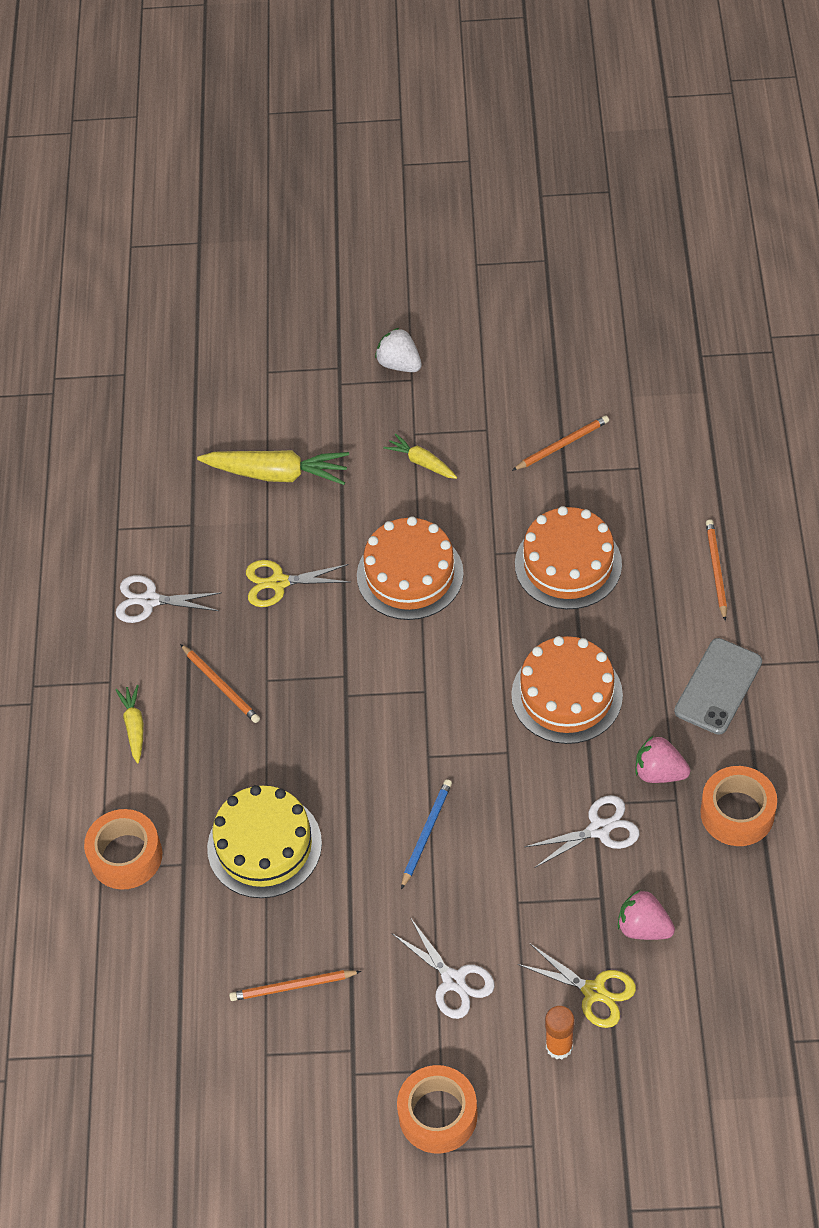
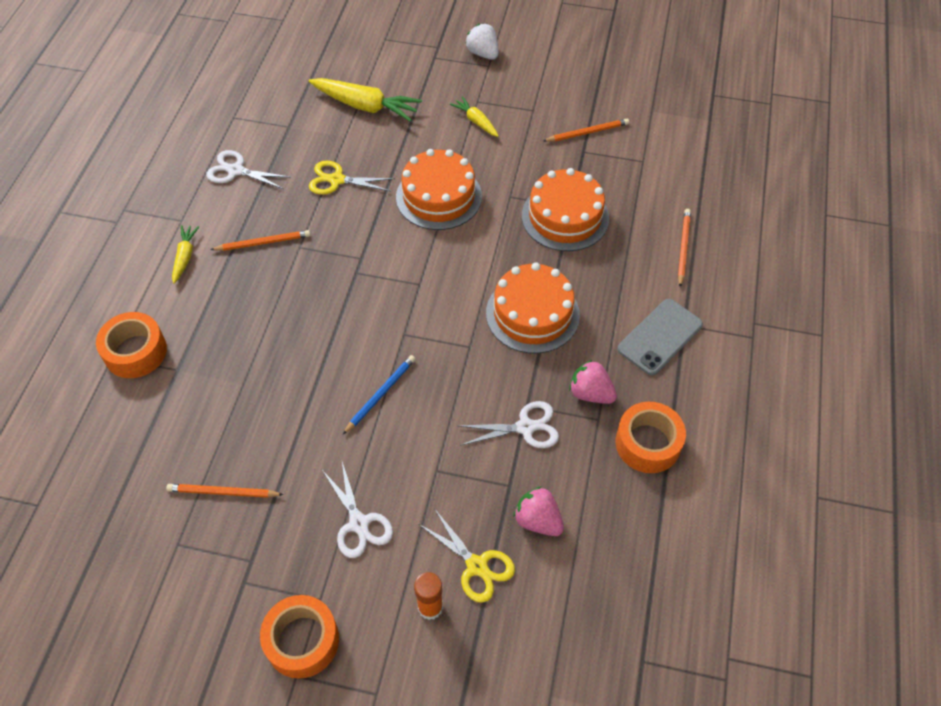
camera: 10 degrees right, 0 degrees up
orange pencil [180,644,260,723] -> orange pencil turned 75 degrees counterclockwise [210,230,310,251]
yellow cake [207,785,322,898] -> none

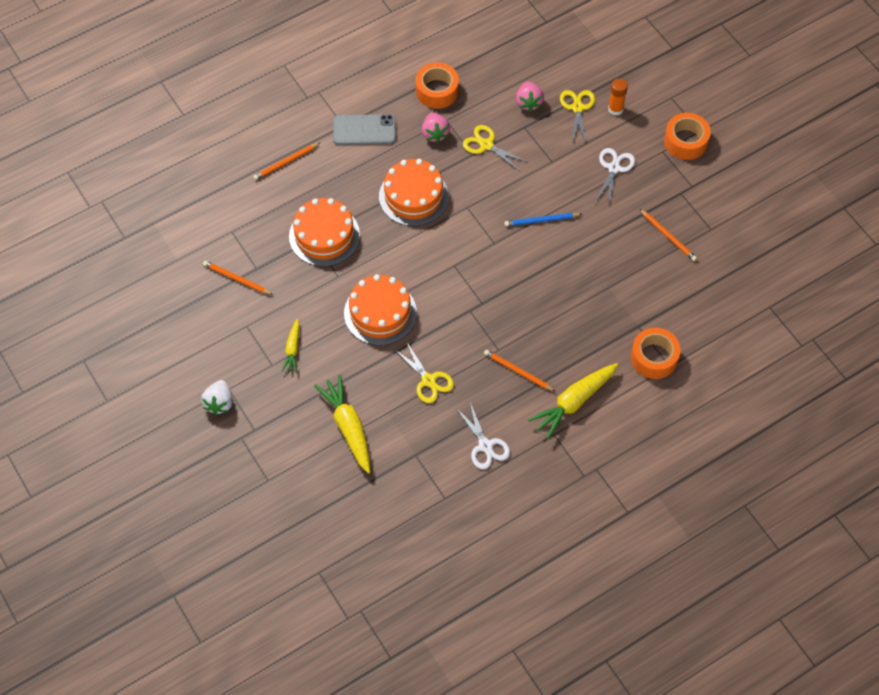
camera: 135 degrees left, 5 degrees up
yellow carrot [172,225,199,284] -> yellow carrot [528,363,618,439], size x1.82
white scissors [459,401,559,448] -> yellow scissors [463,125,527,171]

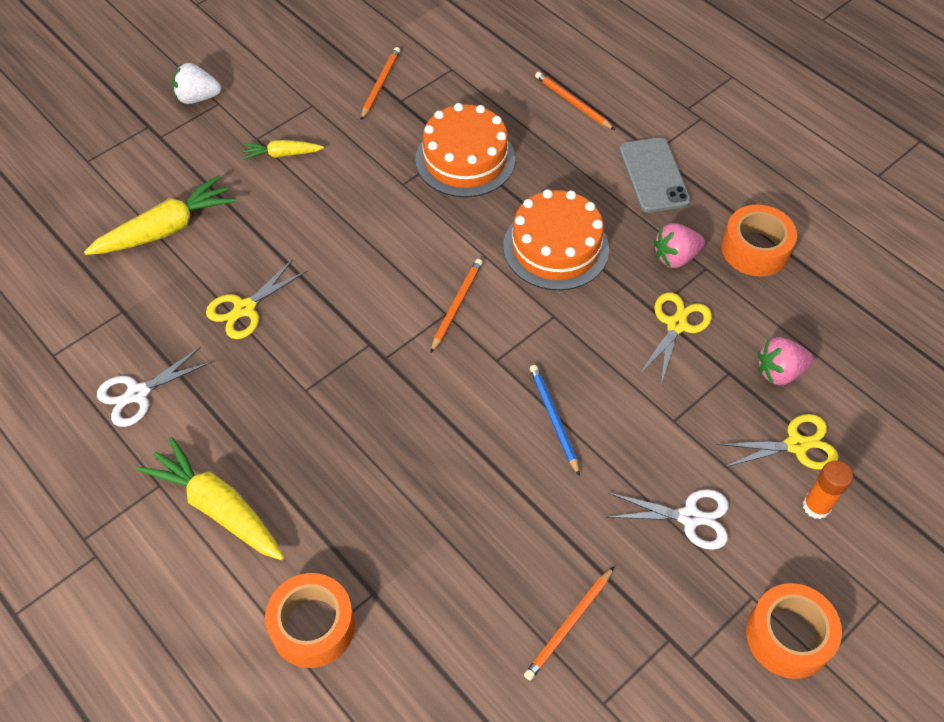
camera: 80 degrees right, 5 degrees down
orange cake [344,274,417,345] -> none
orange pencil [484,350,556,392] -> orange pencil moved to [431,259,483,353]

